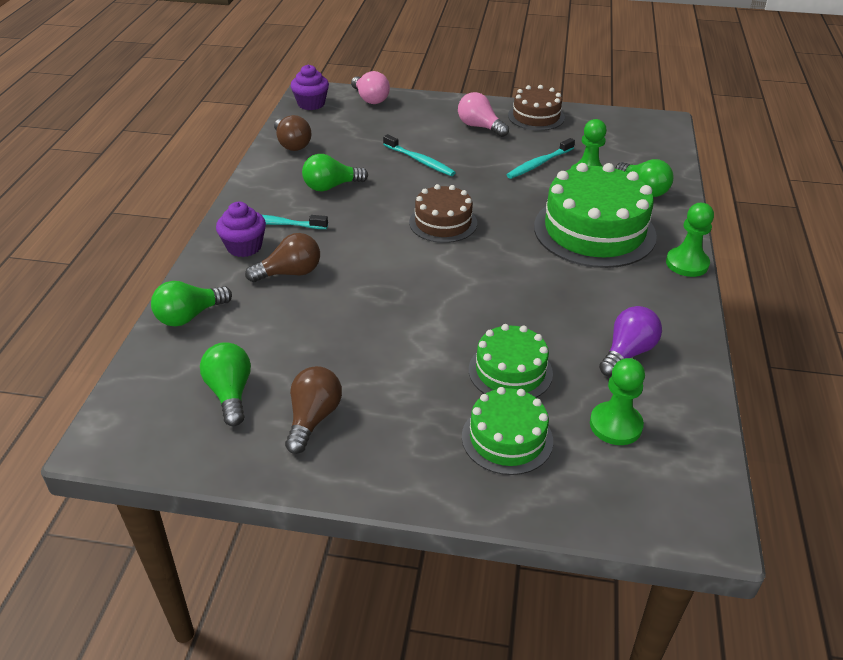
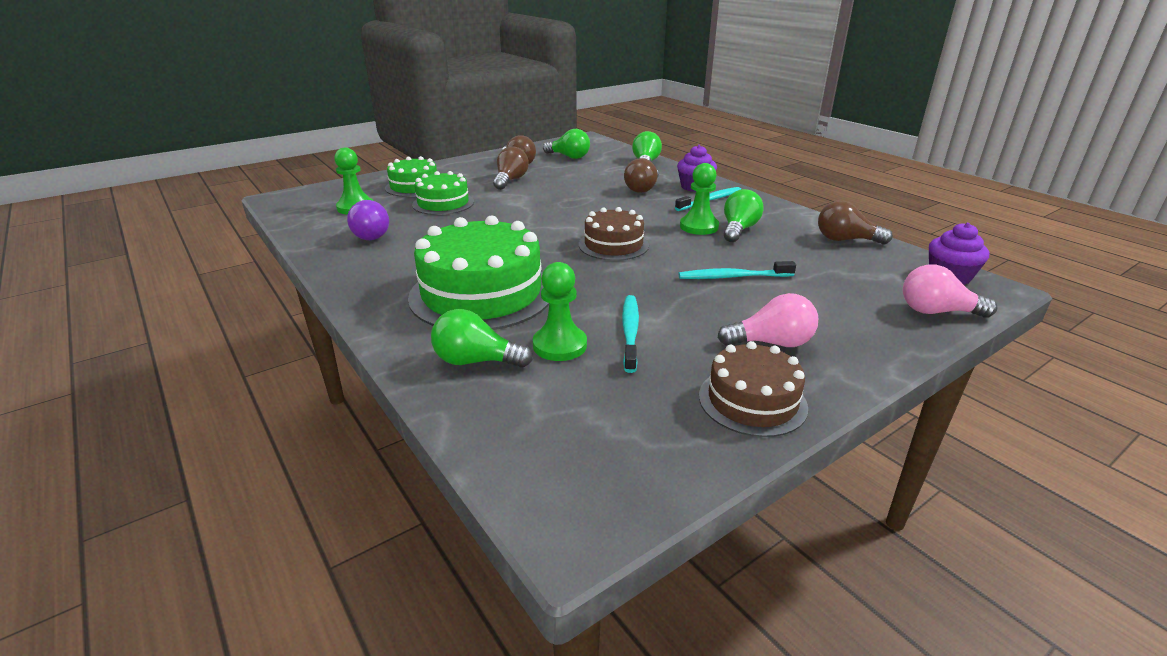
camera: 135 degrees right, 10 degrees down
green pawn [666,203,714,277] -> green pawn moved to [680,163,719,235]
none -> brown light bulb [493,146,529,190]

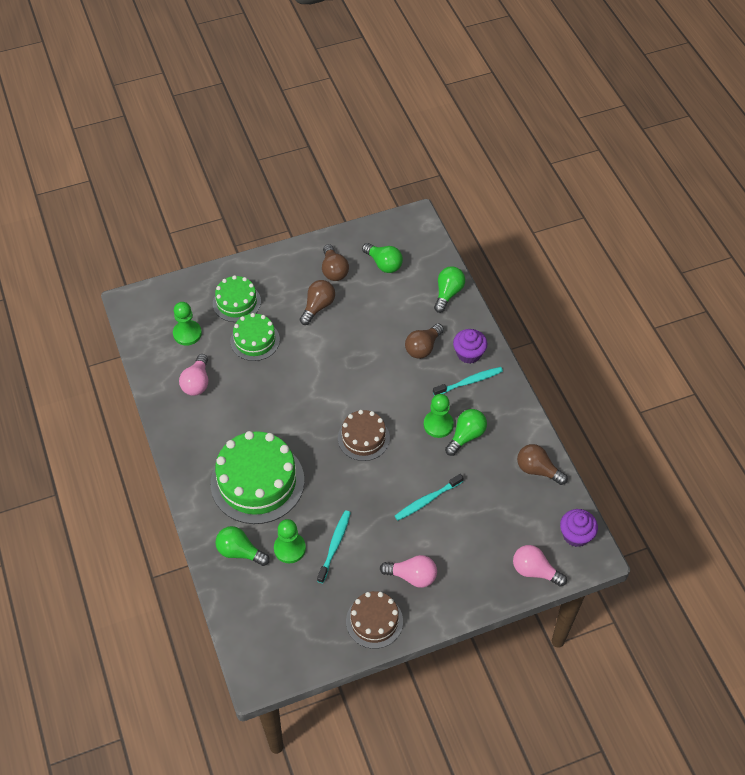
camera: 15 degrees right, 25 degrees up
purple light bulb [347,200,389,240] -> pink light bulb [179,354,208,396]
turquoise toothbrush [678,261,796,279] -> turquoise toothbrush turned 45 degrees counterclockwise [395,474,463,520]

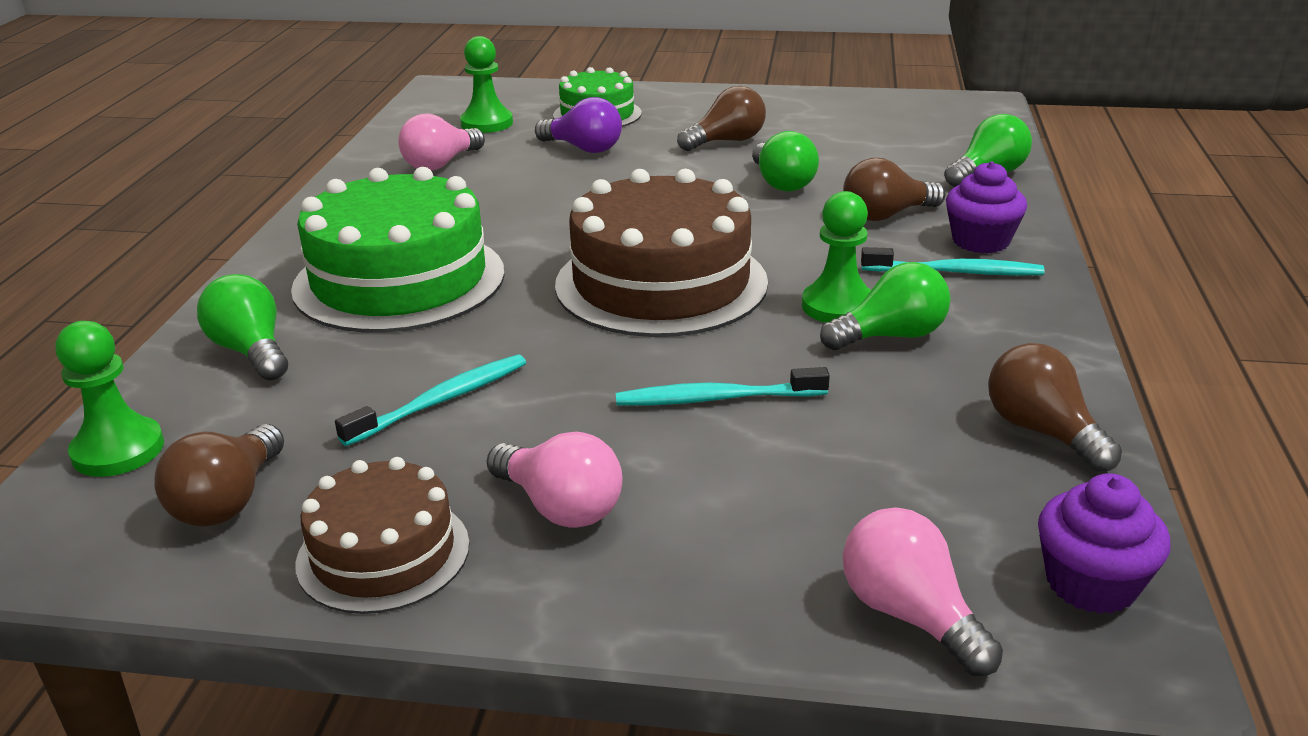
camera: 30 degrees right, 25 degrees down
green cake [230,313,280,361] -> purple light bulb [535,97,622,153]
green pawn [274,519,306,563] -> green pawn moved to [56,321,164,477]
brown light bulb [322,244,349,281] -> brown light bulb moved to [154,424,284,527]
brown cake [338,410,390,461] -> brown cake [555,169,768,337], size x1.76
green light bulb [362,243,403,273] -> green light bulb moved to [752,131,819,192]

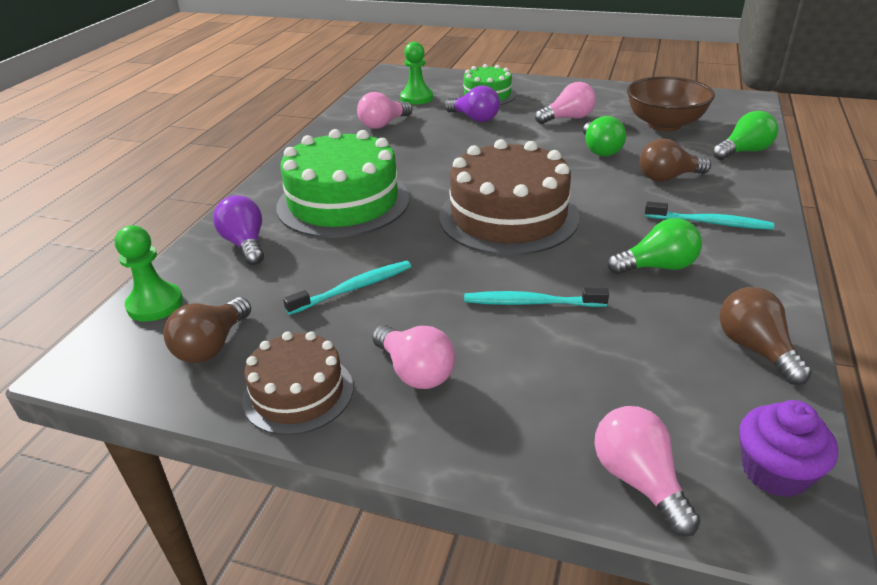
camera: 10 degrees right, 5 degrees up
green light bulb [197,274,288,381] -> purple light bulb [213,195,264,265]
brown light bulb [677,86,766,151] -> pink light bulb [535,82,596,124]
green pawn [802,191,871,322] -> none
purple cupcake [946,161,1027,254] -> none
none -> brown bowl [627,76,715,131]

